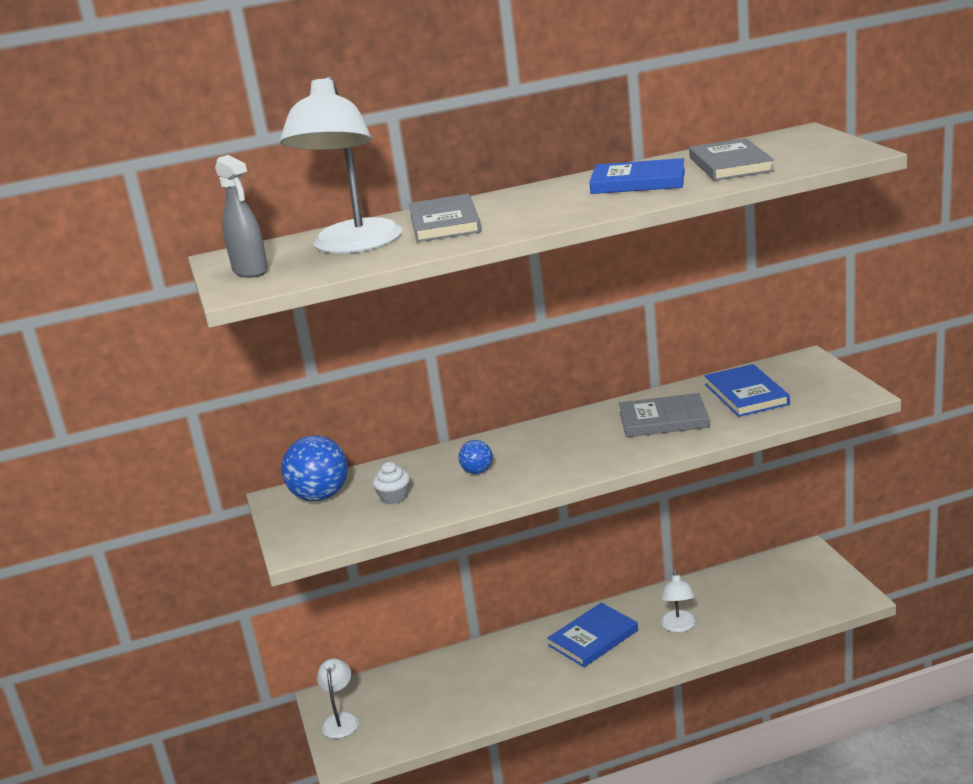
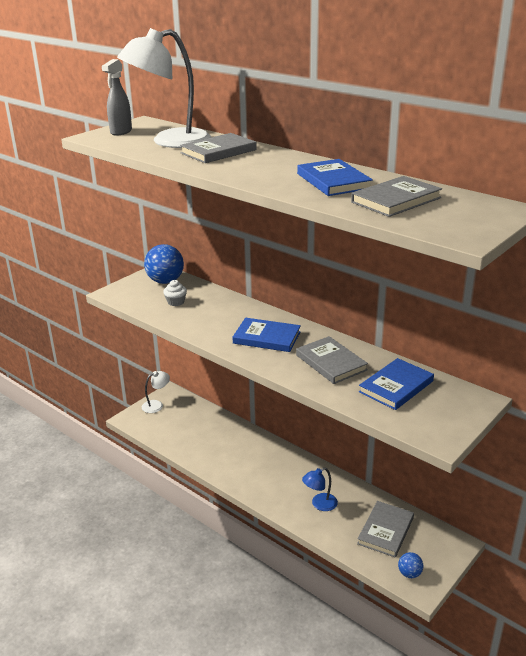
camera: 55 degrees right, 5 degrees up
blue ball [458,440,493,474] -> blue ball moved to [398,552,423,578]
blue book [547,603,638,667] -> blue book moved to [232,318,301,352]
white lamp [661,571,696,632] -> blue lamp [302,468,338,511]
none -> grey book [357,501,414,558]

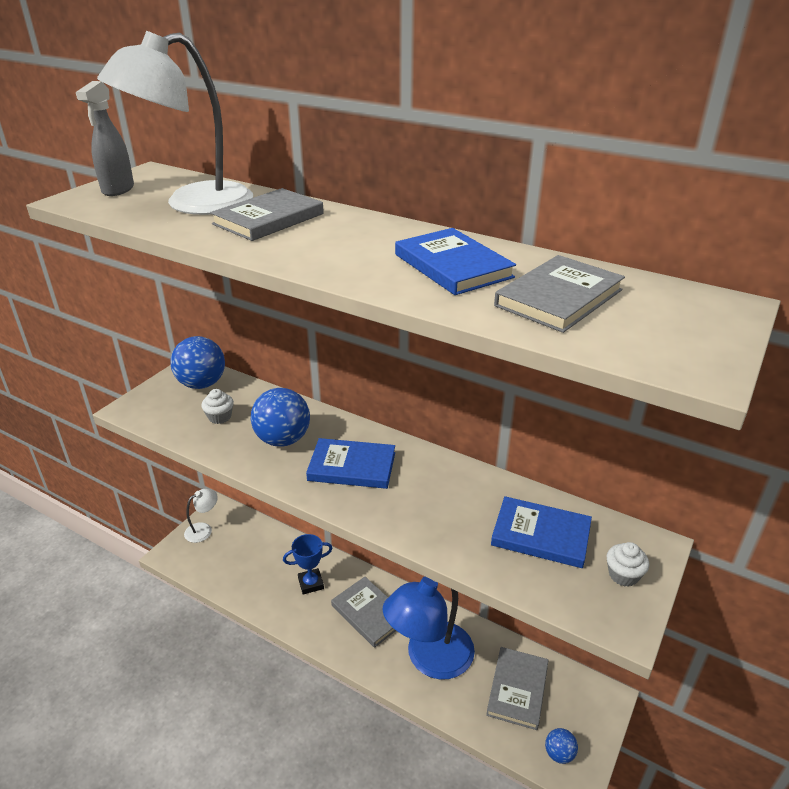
camera: 10 degrees left, 5 degrees up
grey book [296,336,368,384] -> grey book moved to [331,577,396,648]
blue lamp [302,468,338,511] -> blue lamp [382,576,475,680], size x2.07
blue book [359,358,434,410] -> blue book turned 75 degrees clockwise [491,496,592,568]
none -> blue ball [251,388,310,446]
none -> blue trophy [283,534,333,594]
none -> white cupcake [606,542,649,587]

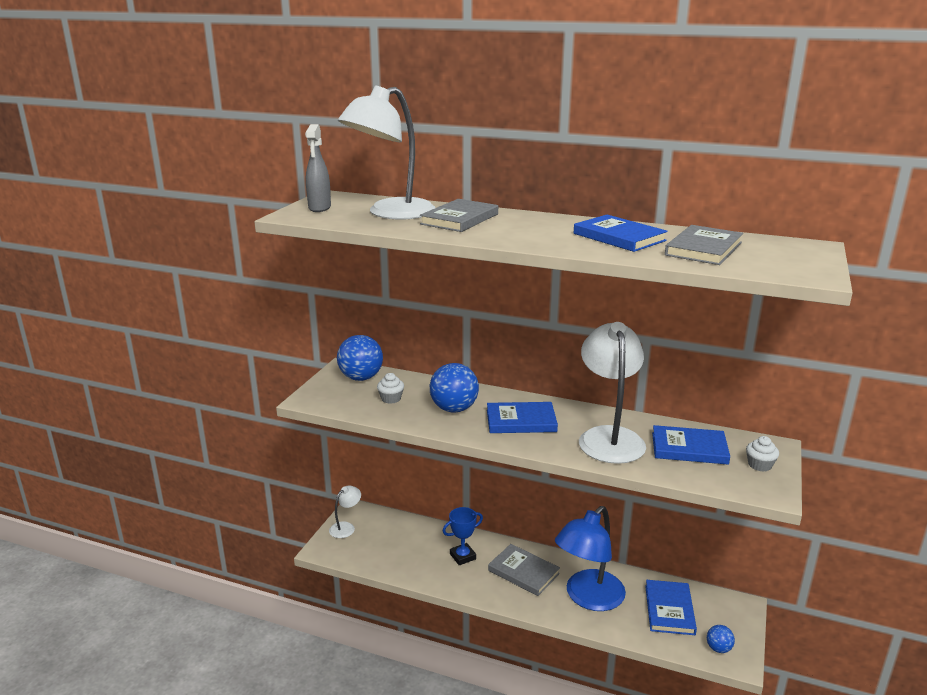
camera: 10 degrees left, 10 degrees down
grey book [486,647,548,730] -> blue book [645,580,697,635]
none -> white lamp [579,322,646,464]

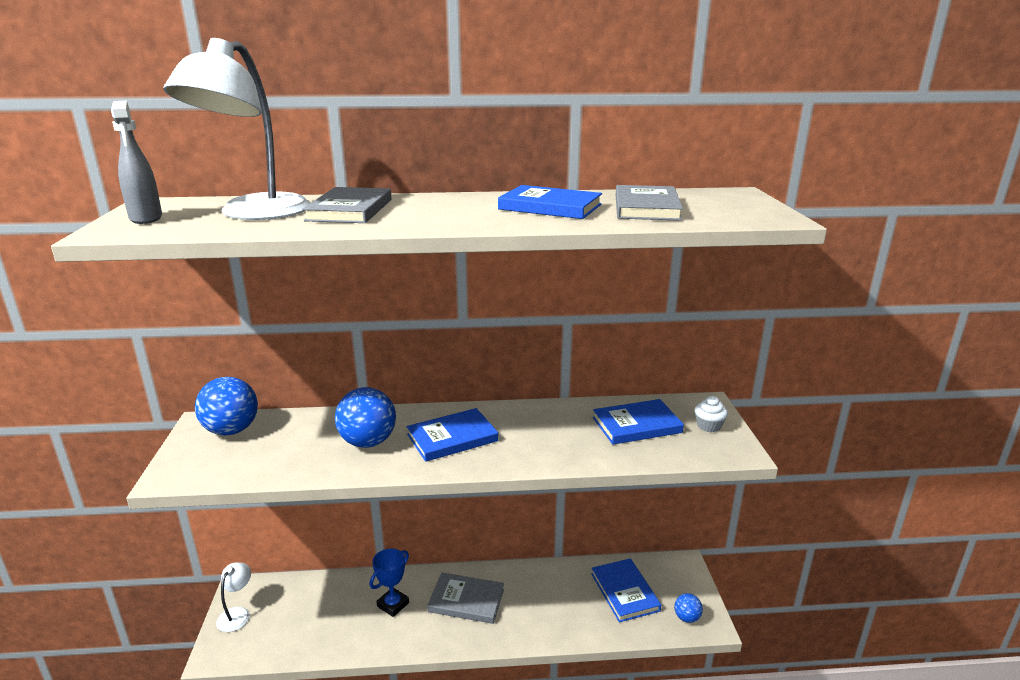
camera: 25 degrees left, 0 degrees up
white cupcake [377,373,404,404] -> none
blue lamp [555,506,626,611] -> none
white lamp [579,322,646,464] -> none

